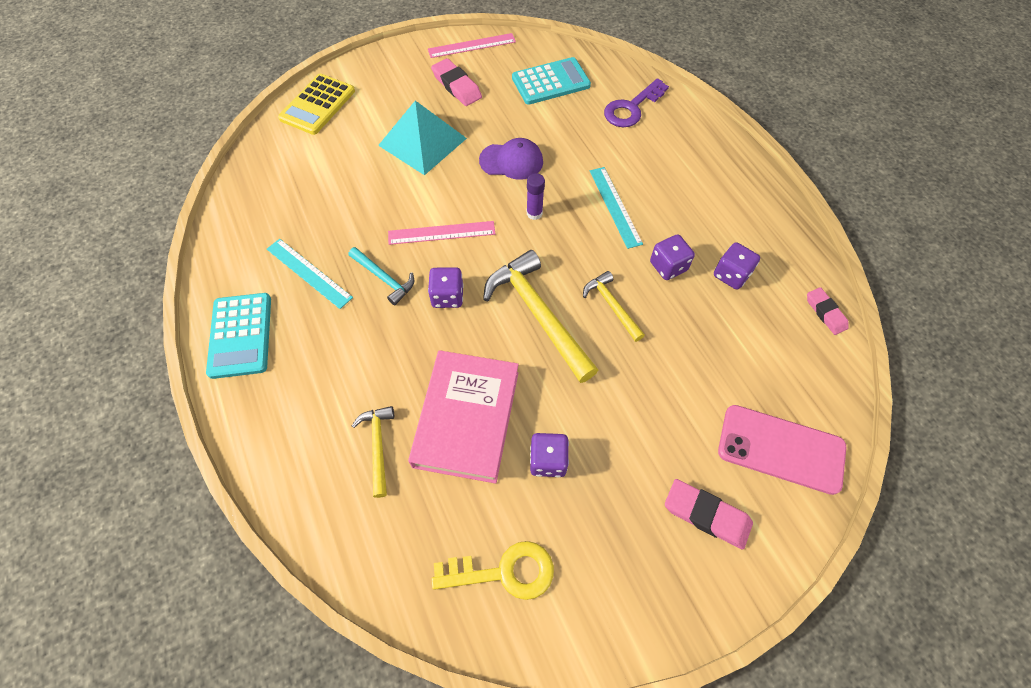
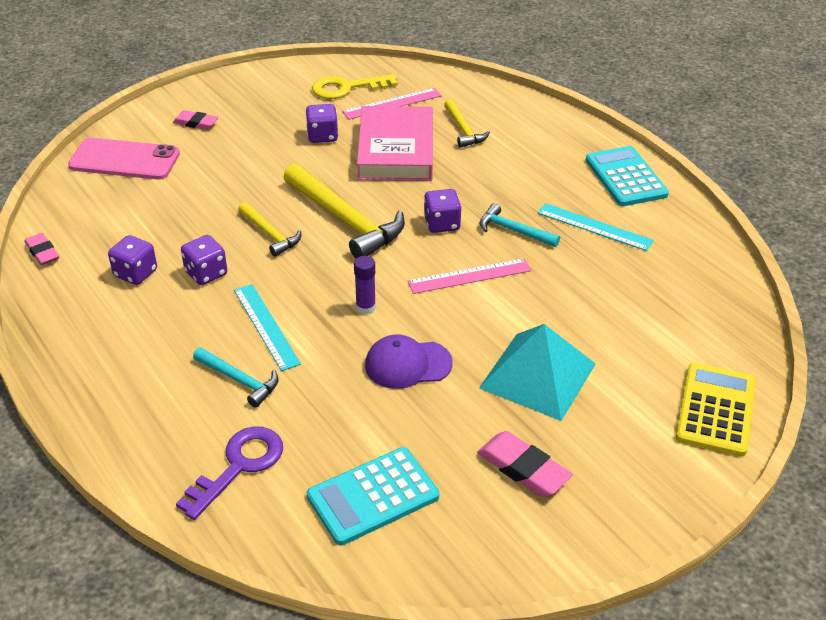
camera: 170 degrees right, 20 degrees down
pink ruler [428,33,516,58] -> pink ruler moved to [342,88,442,120]
pink eraser [665,479,753,550] -> pink eraser [173,110,219,130], size x0.67
none -> turquoise hammer [193,348,278,408]

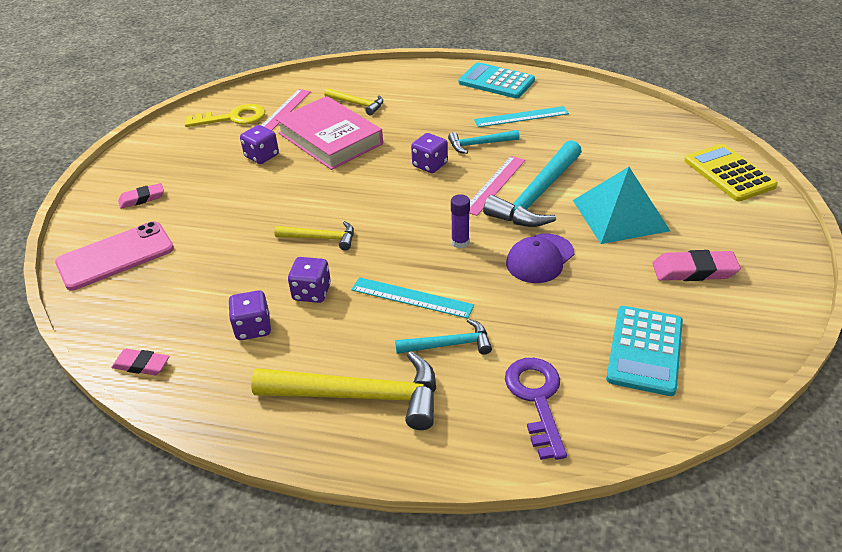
camera: 40 degrees left, 0 degrees up
yellow hammer [283,164,405,258] -> yellow hammer moved to [251,351,436,430]
yellow key [312,74,398,99] -> yellow key turned 135 degrees counterclockwise [185,104,265,127]
none -> turquoise hammer [483,140,582,227]

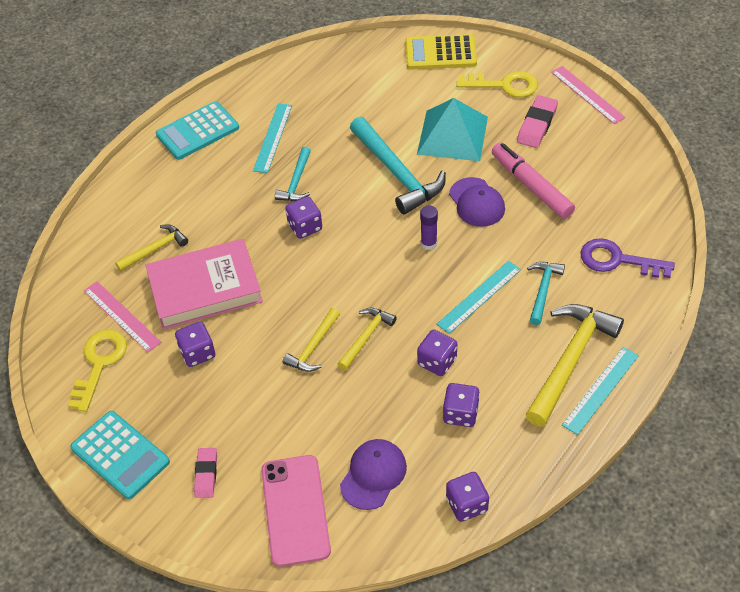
camera: 65 degrees left, 10 degrees up
pink eraser [111,349,170,375] -> purple dice [446,472,489,522]
pink ruler [469,156,525,216] -> pink ruler moved to [551,66,626,124]
turquoise calculator [606,306,683,396] -> turquoise calculator moved to [70,411,170,499]
none -> yellow hammer [283,308,340,372]
none -> purple cap [340,439,407,510]
none -> yellow key [456,71,538,97]
none -> pink marker [492,143,575,219]
none -> turquoise ruler [562,347,639,435]

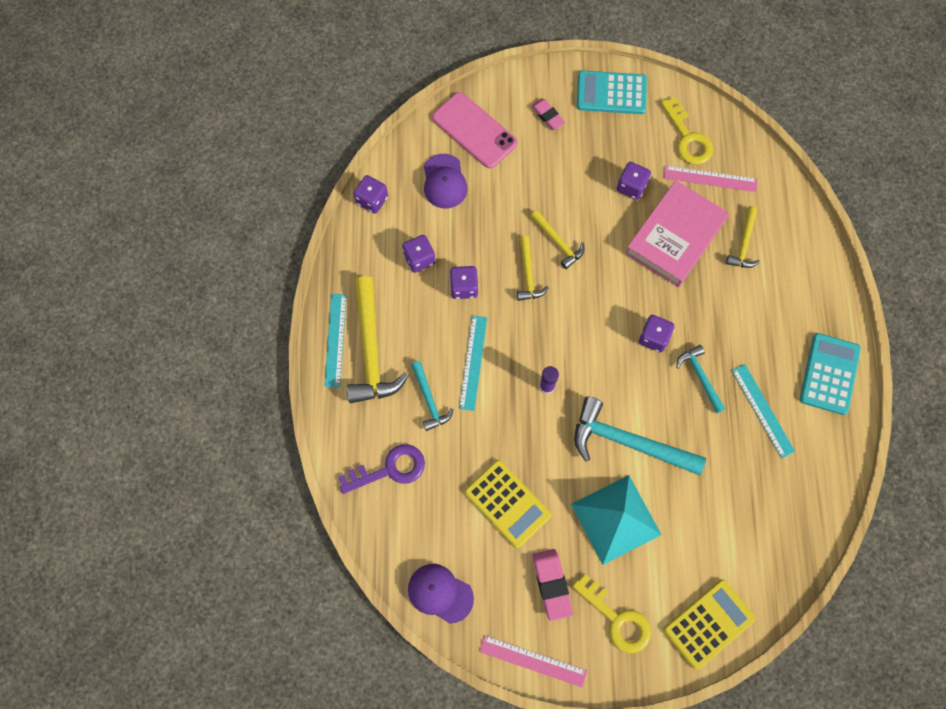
camera: 140 degrees right, 20 degrees up
yellow hammer [283,308,340,372] -> yellow hammer turned 150 degrees clockwise [531,210,585,269]
purple cap [449,177,505,227] -> purple cap moved to [408,564,474,624]
yellow key [456,71,538,97] -> yellow key turned 105 degrees counterclockwise [572,574,651,653]
pink marker [492,143,575,219] -> yellow calculator [465,460,551,548]

